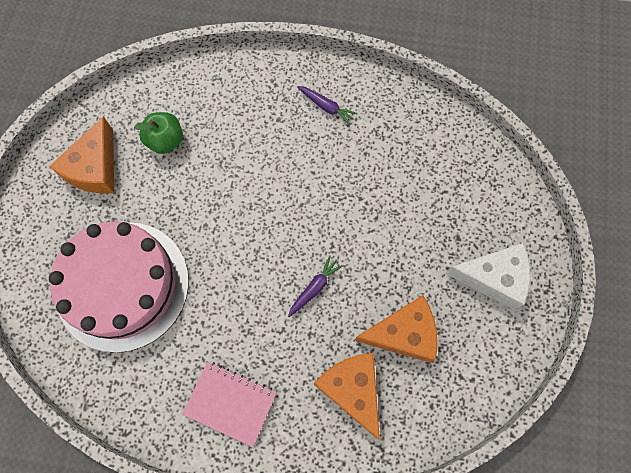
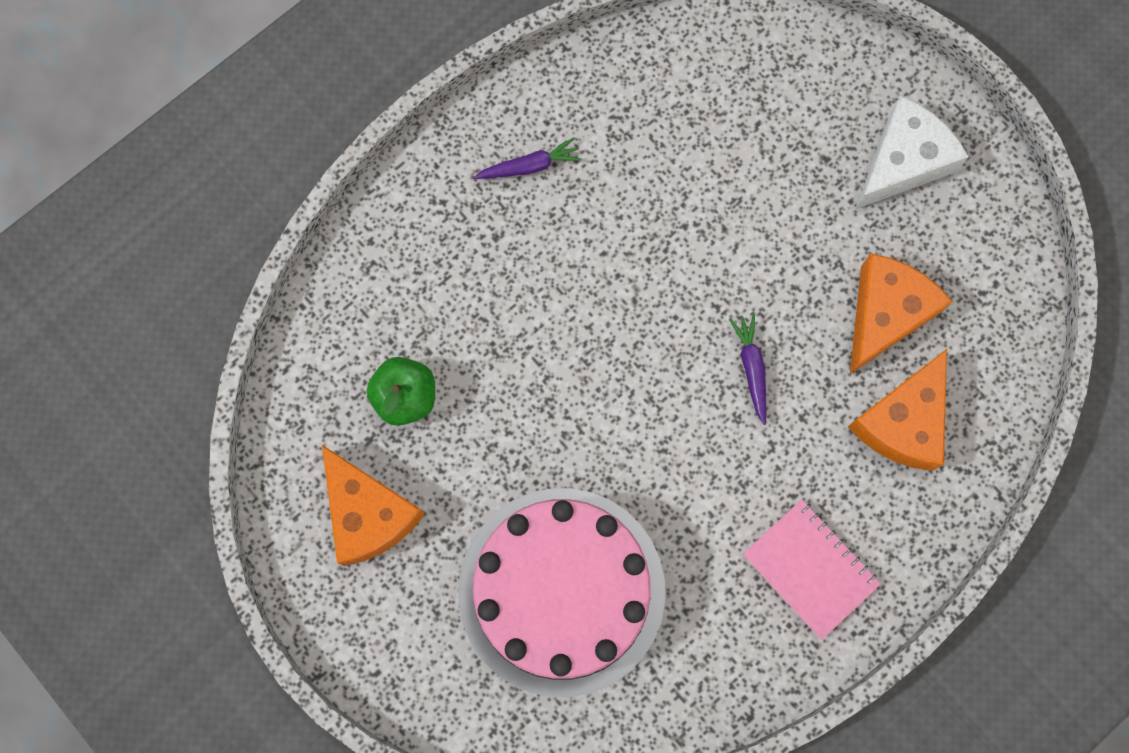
camera: 50 degrees left, 5 degrees up
pink notebook [182,362,277,447] -> pink notebook turned 75 degrees clockwise [743,500,881,640]
orange cheese [314,353,380,440] -> orange cheese turned 75 degrees counterclockwise [848,349,947,471]

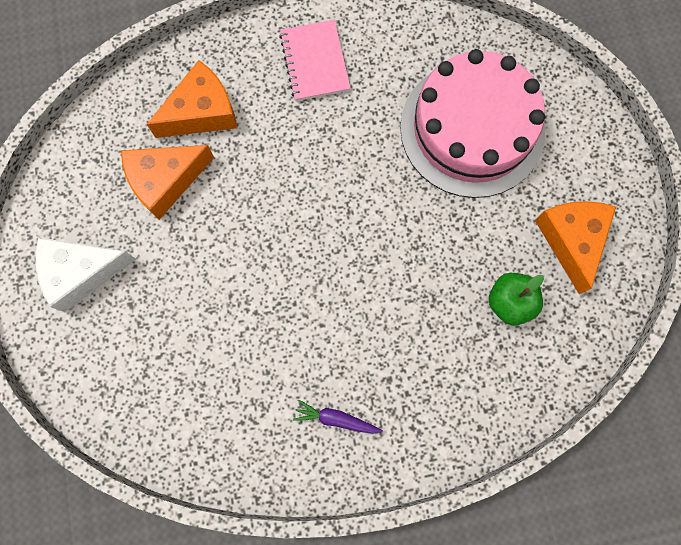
camera: 150 degrees left, 0 degrees up
purple carrot [729,314,766,425] -> none

